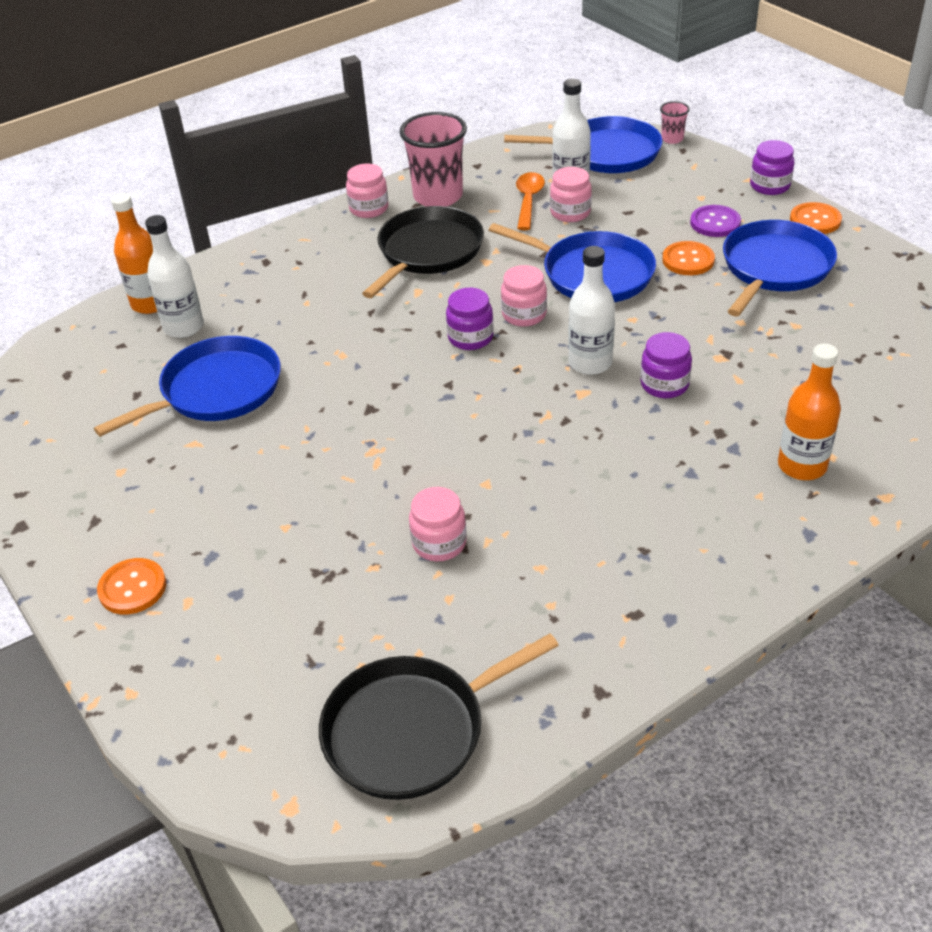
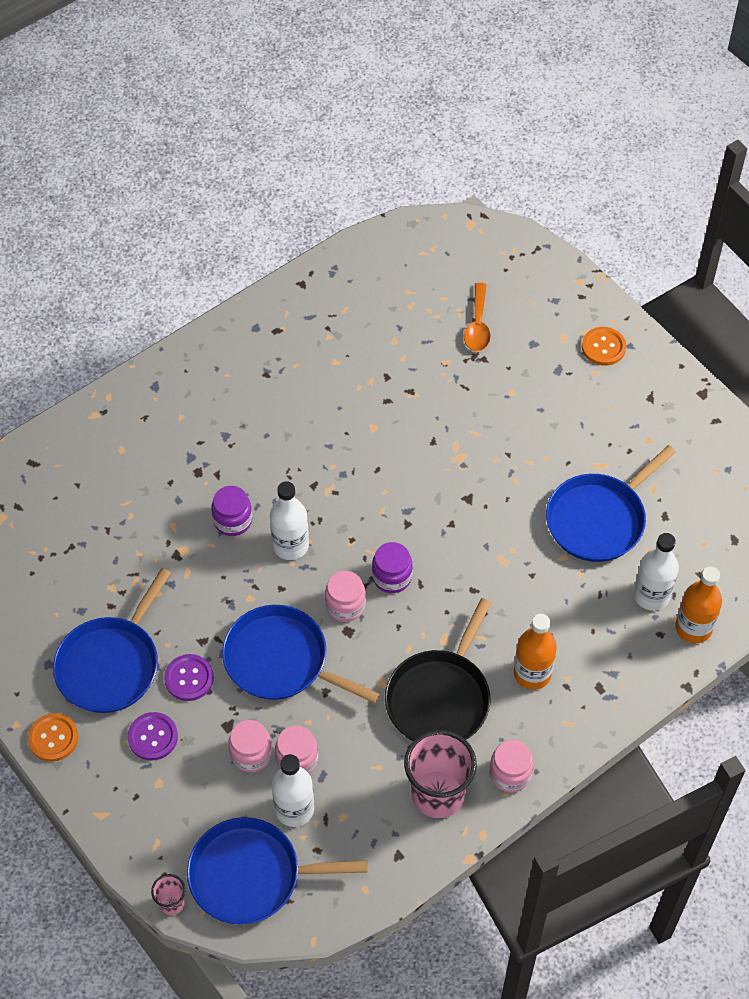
camera: 175 degrees right, 15 degrees up
black pan [319,634,559,800] -> none
pink jar [409,487,467,561] -> pink jar moved to [228,720,272,772]
orange spoon [516,172,545,230] -> orange spoon moved to [464,283,491,351]
orange button [662,241,715,275] -> purple button [164,654,214,701]
purple jar [750,140,794,195] -> none
orange bottle [778,344,841,480] -> orange bottle moved to [514,614,557,690]

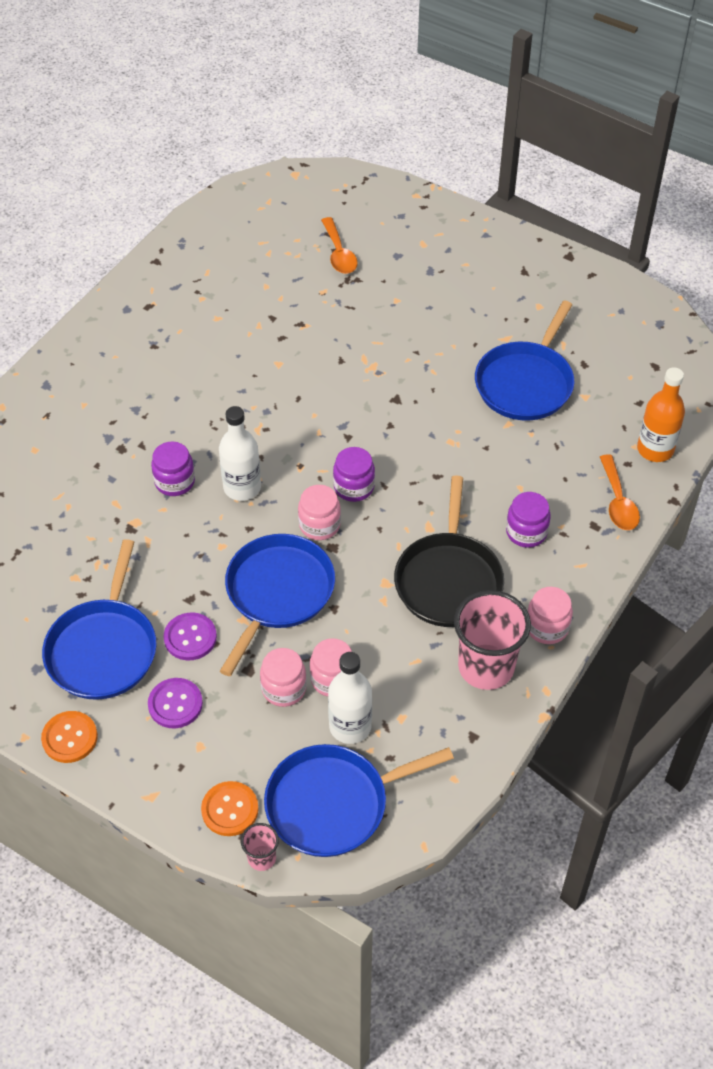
camera: 20 degrees left, 5 degrees down
blue pan [222,605,380,703] -> blue pan turned 105 degrees clockwise [220,534,335,676]
orange bottle [514,614,557,690] -> purple jar [506,492,551,548]
orange button [582,327,626,366] -> orange button moved to [201,781,259,836]
white bottle [634,533,679,611] -> none
none -> orange spoon [600,454,640,530]

